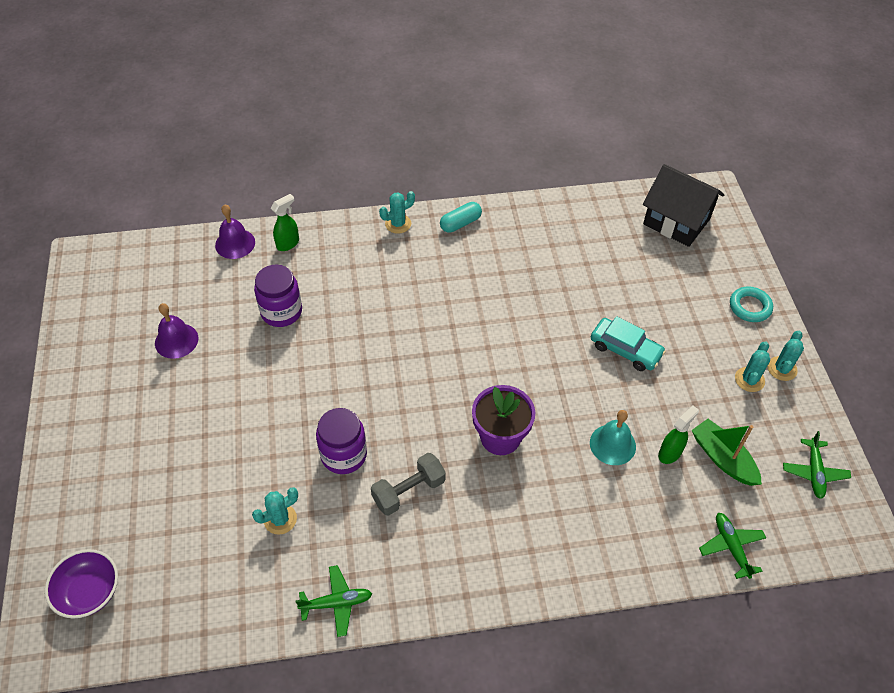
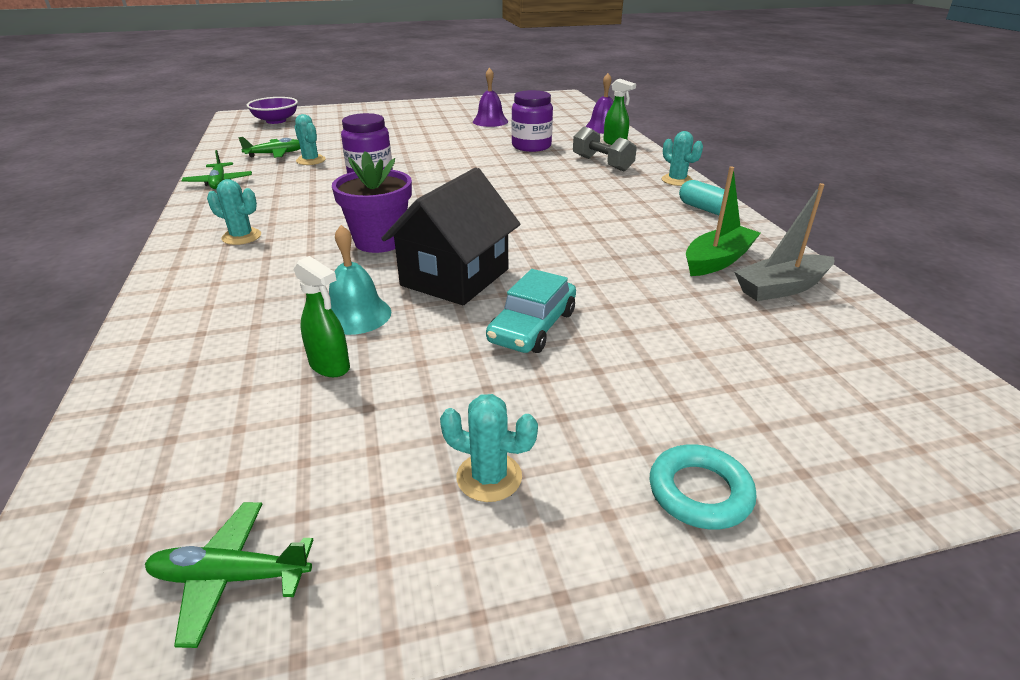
camera: 85 degrees right, 20 degrees down
grey dumbbell [371,453,446,516] -> grey dumbbell moved to [573,126,637,171]
black house [643,164,725,247] -> black house moved to [382,168,520,305]
green boat [692,419,762,486] -> green boat moved to [686,166,761,276]
green plane [699,513,766,579] -> green plane moved to [238,137,300,158]
turquoise cactus [768,331,804,381] -> turquoise cactus moved to [207,179,261,245]
none -> grey boat [734,183,834,301]

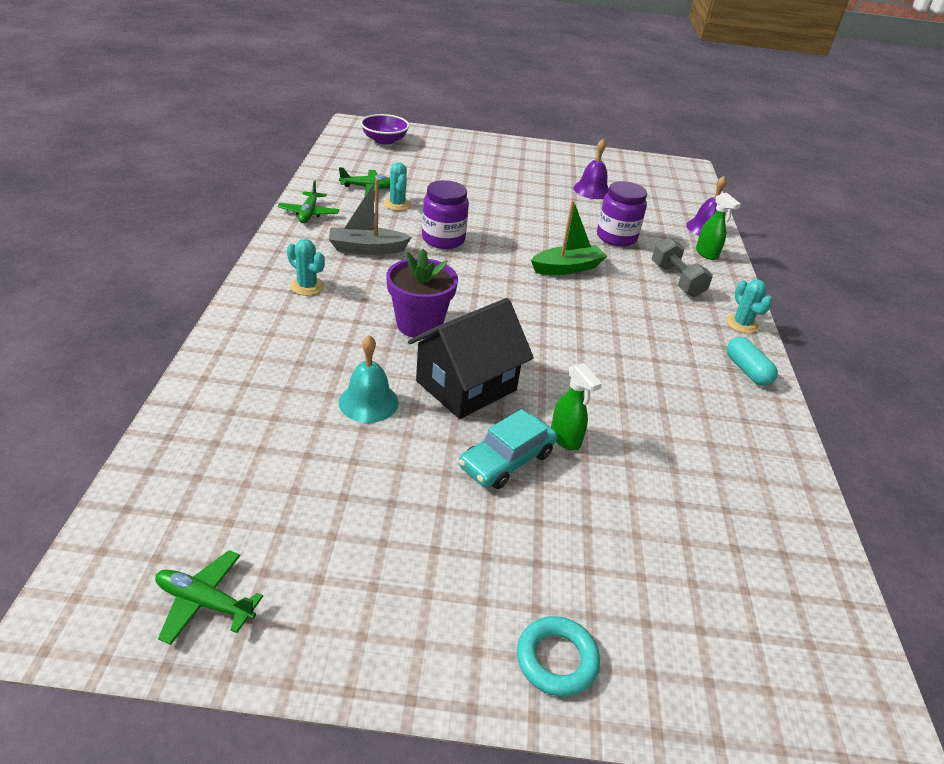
camera: 15 degrees right, 5 degrees up
green spray bottle [293,256,350,377] -> green spray bottle moved to [551,363,602,451]
turquoise cactus [440,394,538,502] -> none
green boat [686,166,761,276] -> green boat moved to [531,200,607,275]
grey boat [734,183,834,301] -> grey boat moved to [329,179,412,255]

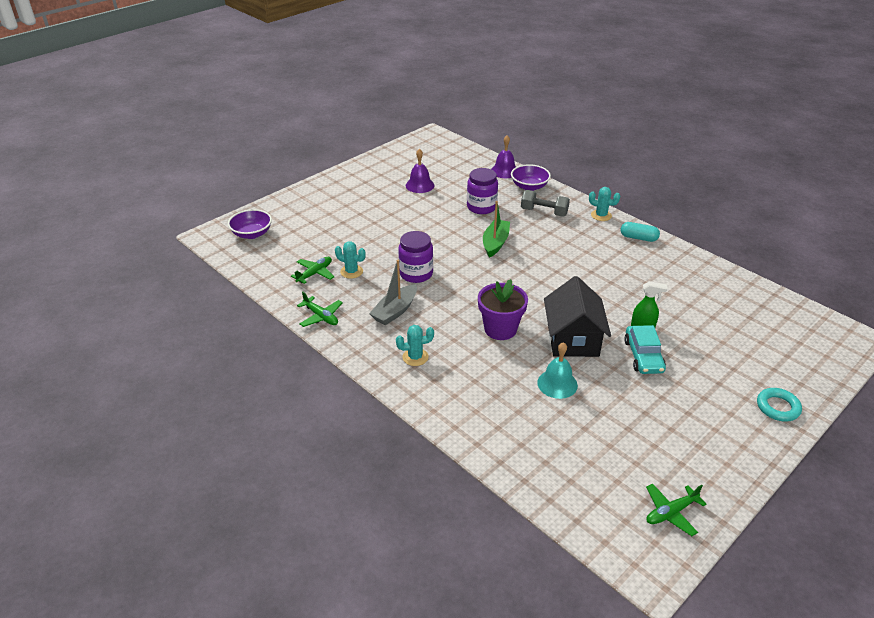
camera: 45 degrees left, 0 degrees up
green spray bottle [696,193,741,260] -> purple bowl [511,164,551,191]

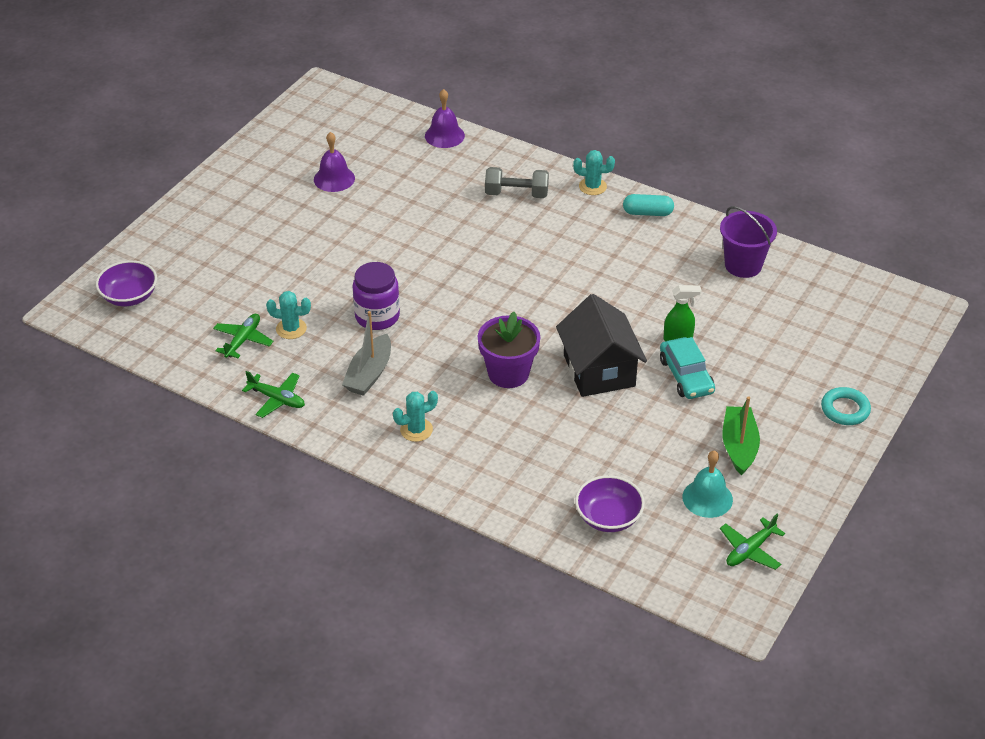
camera: 15 degrees left, 5 degrees up
purple jar [467,168,498,214] -> none
green boat [483,201,510,257] -> green boat moved to [723,396,760,476]
purple bowl [511,164,551,191] -> purple bowl moved to [575,475,645,532]
turquoise bell [537,342,578,399] -> turquoise bell moved to [682,451,733,518]
none -> purple bucket [720,206,777,278]

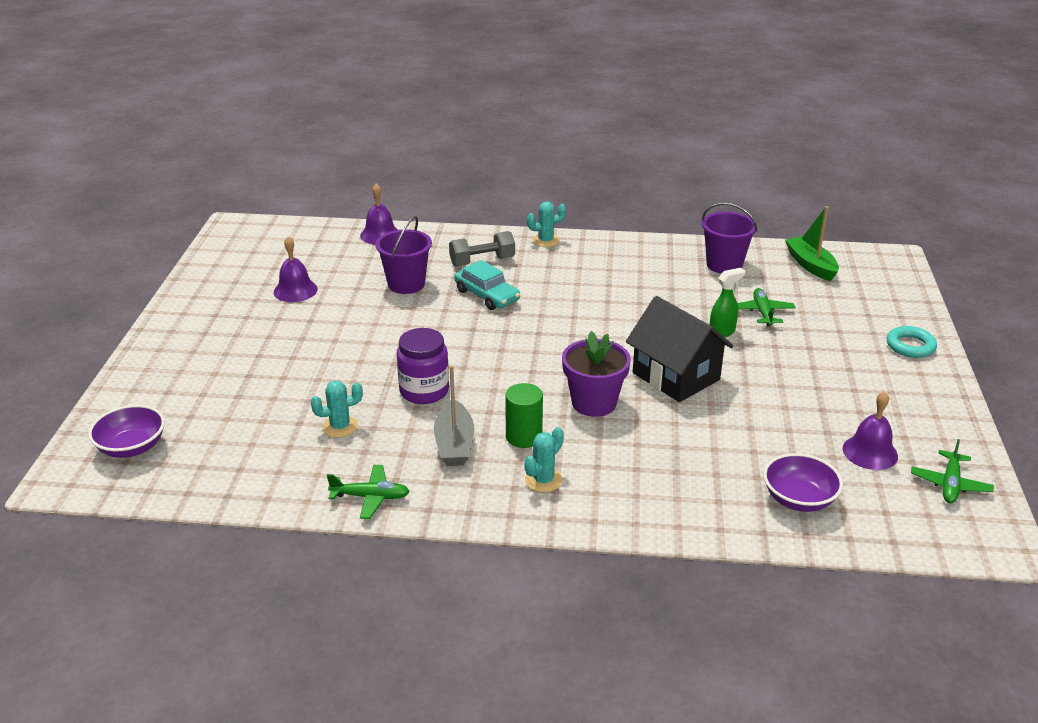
camera: 25 degrees left, 10 degrees down
green plane [213,314,273,358] -> green plane moved to [738,288,796,327]
turquoise capsule [623,194,674,216] -> none
turquoise car [660,337,715,399] -> turquoise car moved to [454,260,520,310]
turquoise bell [682,451,733,518] -> purple bell [843,391,898,470]
green boat [723,396,760,476] -> green boat moved to [785,206,839,281]
none -> purple bucket [375,216,432,294]
none -> green cylinder [505,383,543,448]

